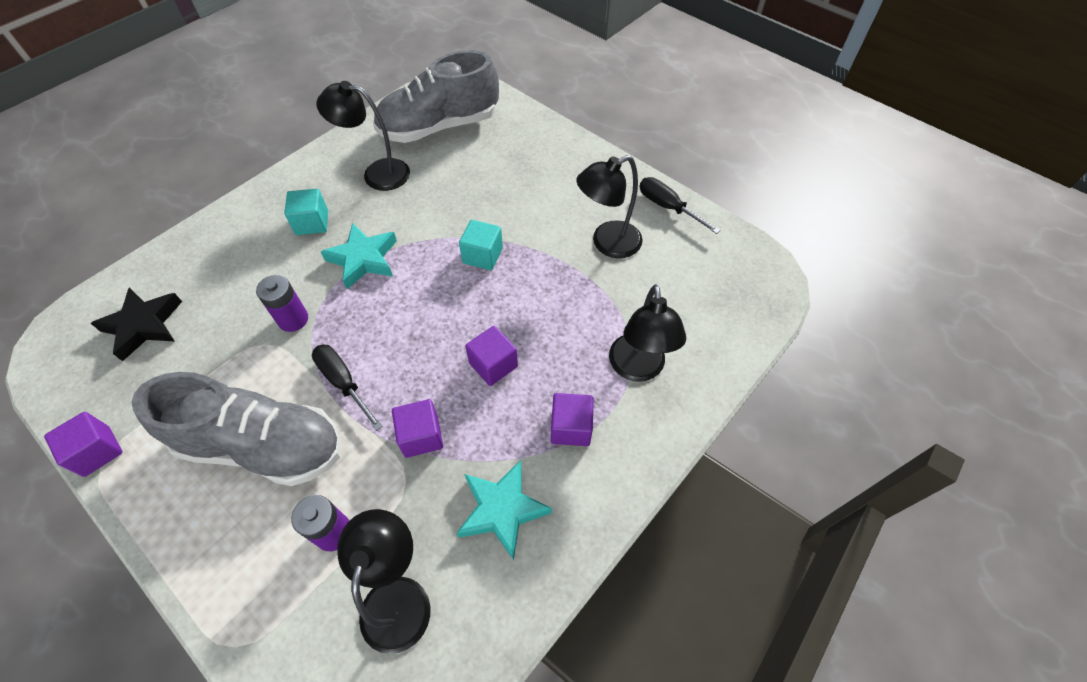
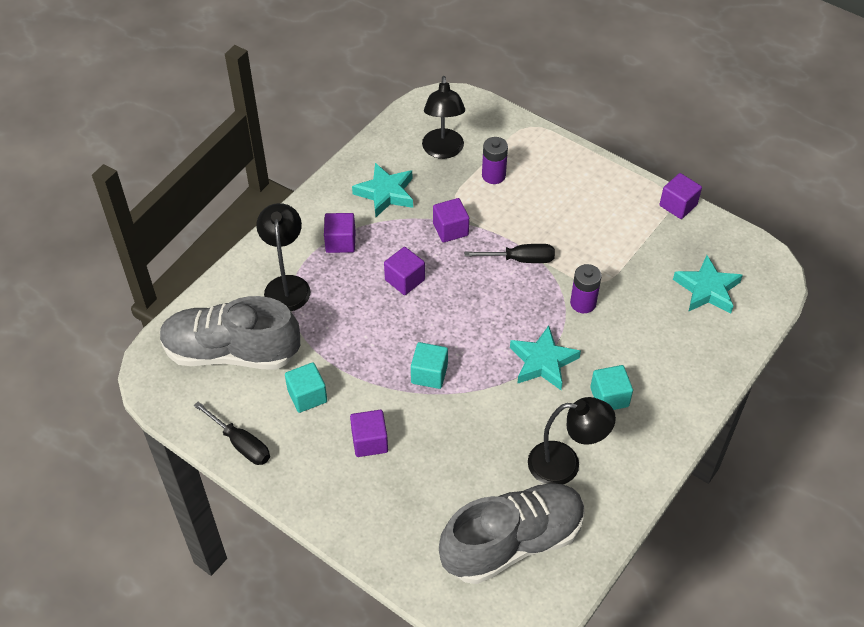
camera: 175 degrees right, 5 degrees down
black star [91,288,182,362] -> turquoise star [673,255,743,314]
grey shoe [131,372,341,486] -> grey shoe moved to [160,296,300,370]
black screwdriver [312,344,383,431] -> black screwdriver turned 45 degrees counterclockwise [464,244,555,263]
black lamp [577,155,643,258] -> turquoise cube [285,362,327,413]
none -> purple cube [350,410,388,457]

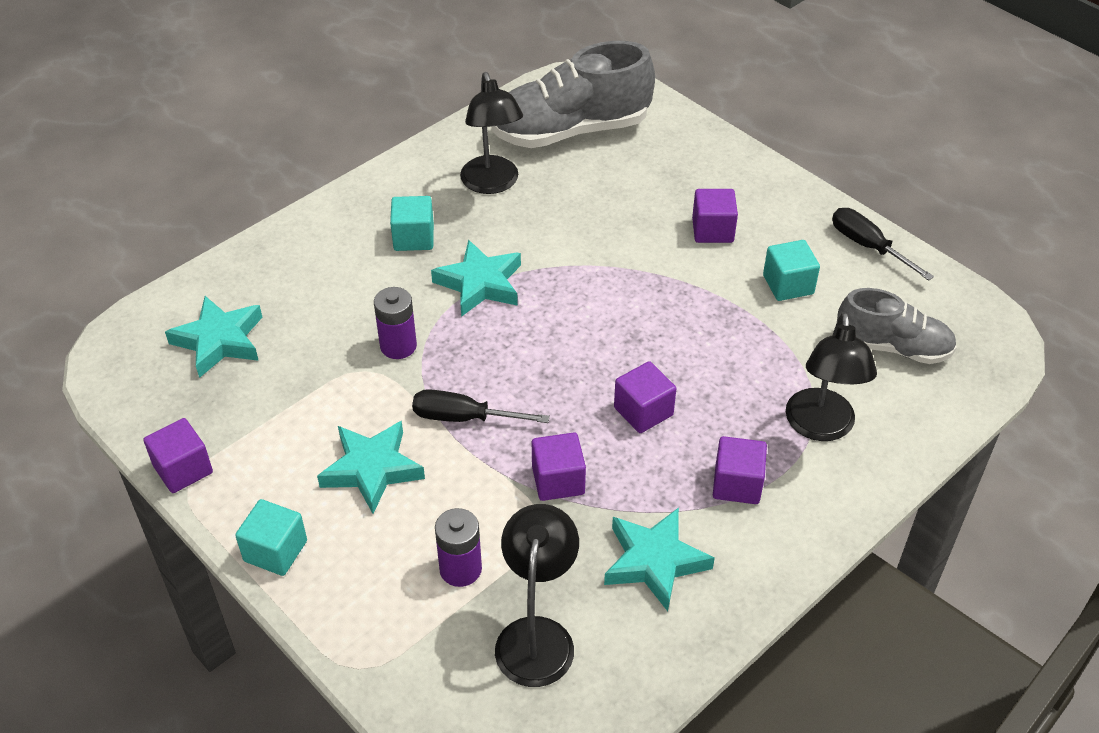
camera: 170 degrees left, 5 degrees down
grey shoe [160,296,300,370] -> grey shoe [837,288,957,364], size x0.61
turquoise cube [411,342,448,389] -> turquoise cube moved to [235,499,307,576]
black lamp [528,397,616,484] -> black lamp turned 120 degrees counterclockwise [460,72,523,194]
none -> turquoise star [317,421,425,514]

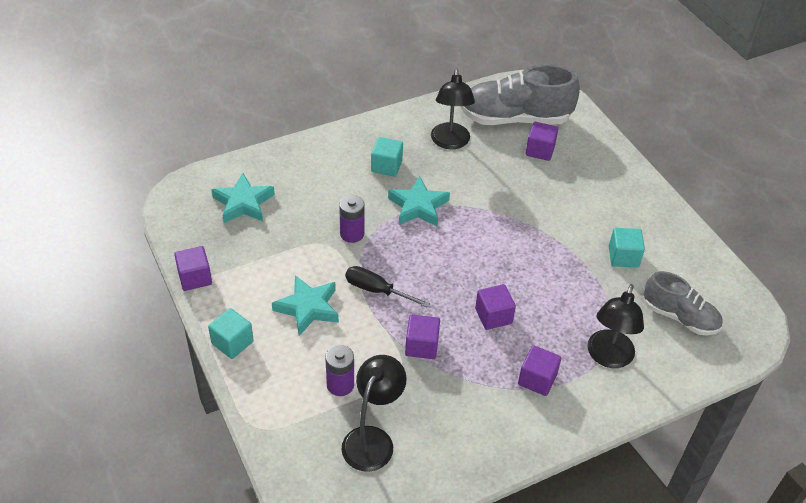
camera: 15 degrees right, 0 degrees up
turquoise star [604,507,715,611] -> none
purple cube [692,189,738,243] -> purple cube moved to [525,122,558,161]
black screwdriver [832,208,934,281] -> none

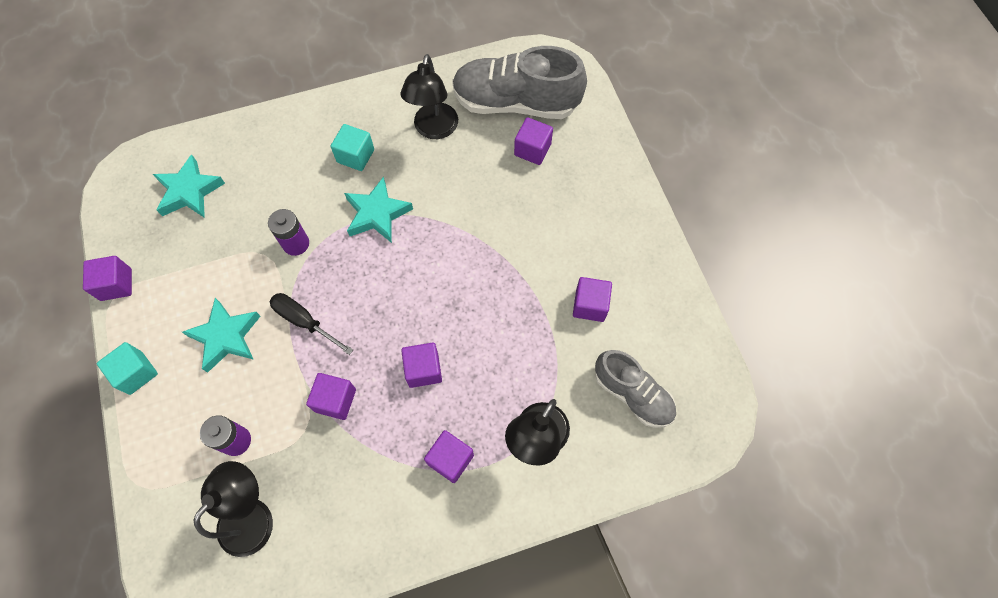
camera: 10 degrees right, 20 degrees up
turquoise cube [609,228,645,268] -> purple cube [573,277,612,322]

